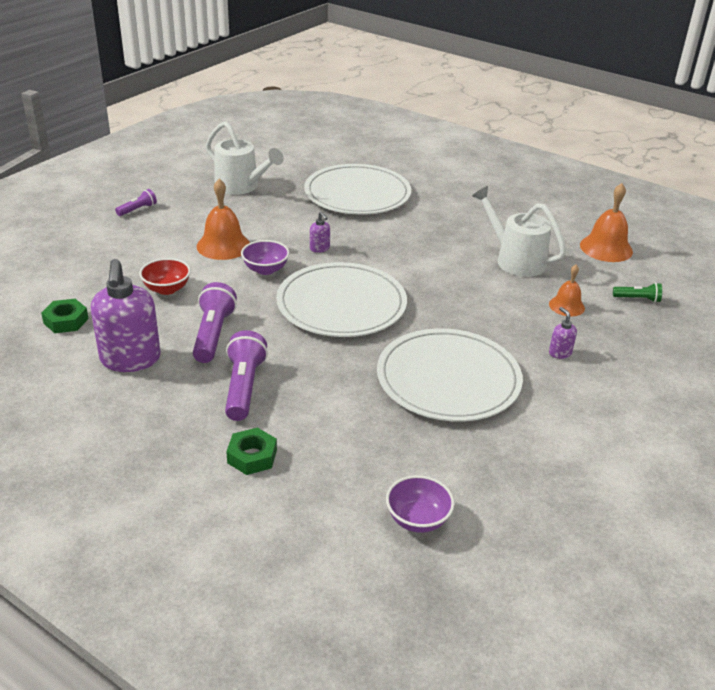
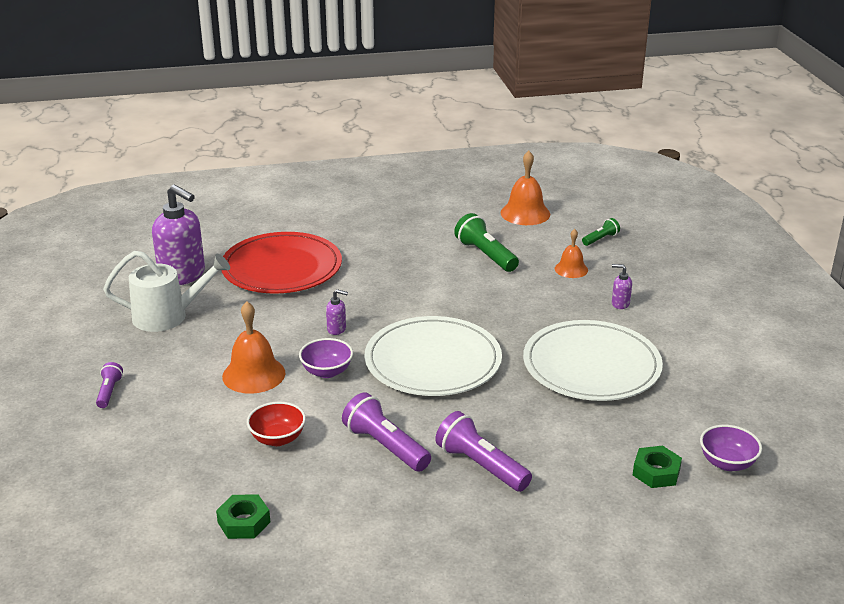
camera: 45 degrees left, 5 degrees down
purple soap dispenser [91,259,161,372] -> purple soap dispenser moved to [152,184,205,285]
green nut [226,428,277,475] -> green nut moved to [633,446,682,488]
white plate [304,164,411,214] -> red plate [221,232,342,294]
white watering can [472,186,566,277] -> green flashlight [454,213,519,272]

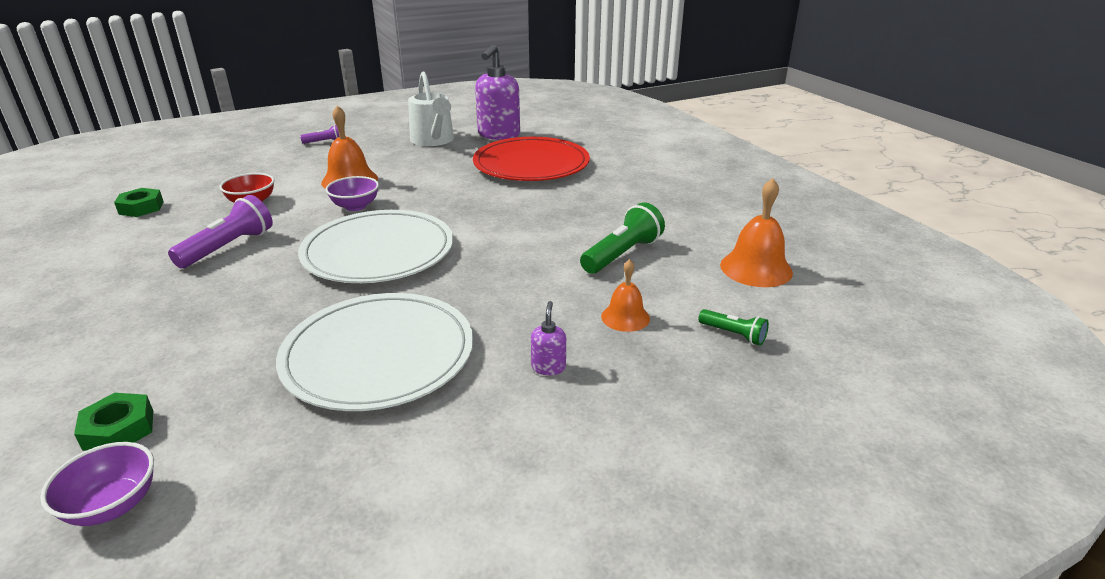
camera: 75 degrees right, 0 degrees up
purple soap dispenser [326,289,348,335] -> none
purple flashlight [435,411,532,492] -> none

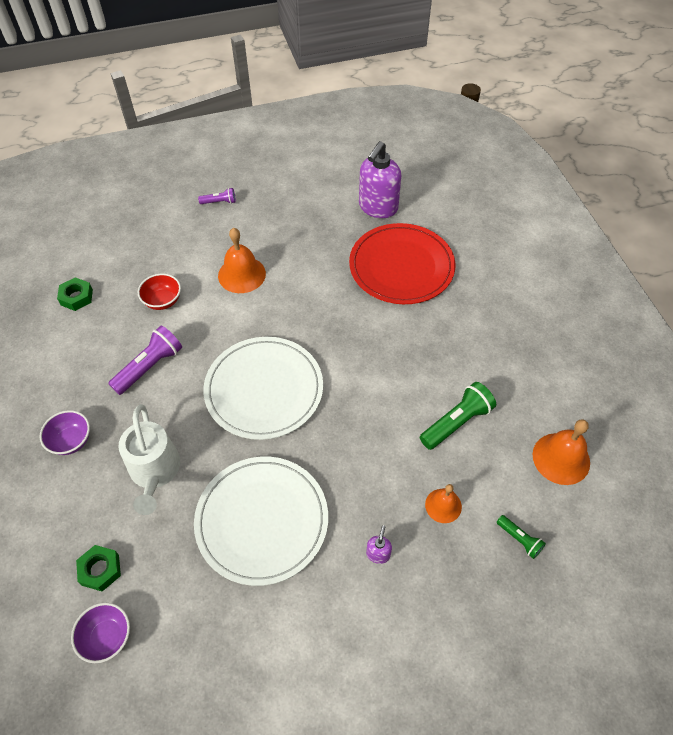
camera: 10 degrees right, 25 degrees up
purple bowl [325,176,379,211] -> purple bowl moved to [40,410,90,455]
white watering can [408,71,454,146] -> white watering can moved to [118,404,180,515]

